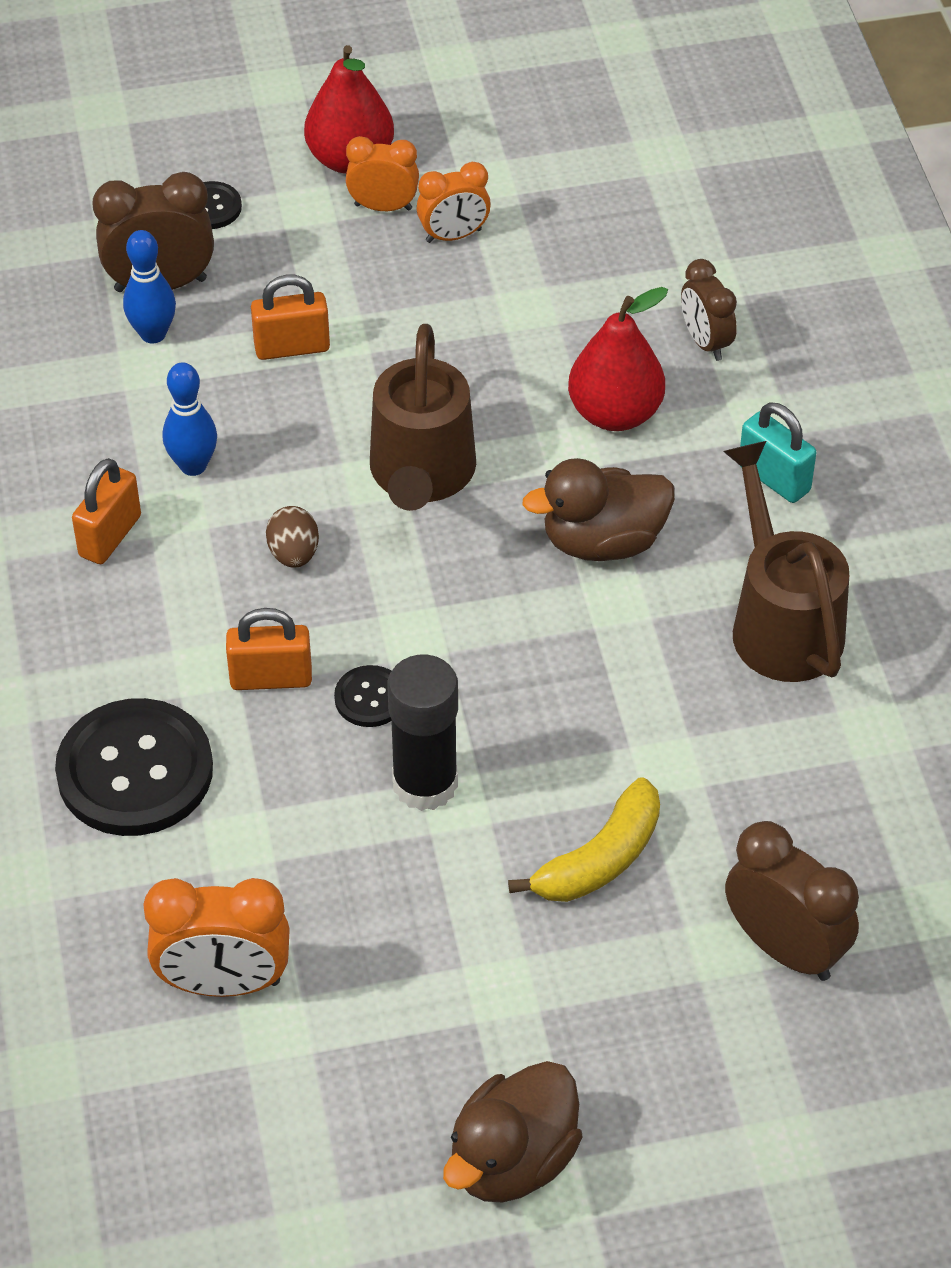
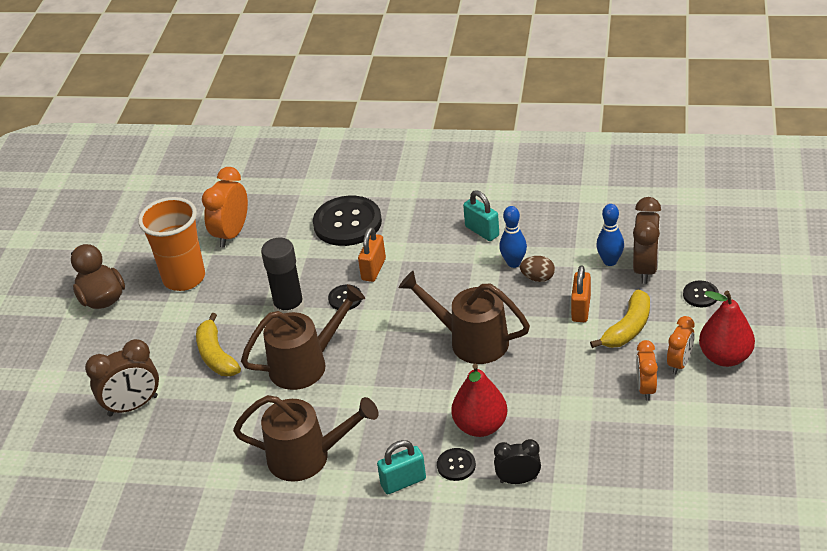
camera: 115 degrees right, 10 degrees down
orange padlock [72,458,141,564] -> turquoise padlock [463,190,499,241]
brown egg [266,506,319,568] -> brown egg moved to [520,256,555,282]
brown duck [522,458,675,561] -> none
brown clock [681,259,737,361] -> black clock [494,439,541,484]
none -> orange cup [138,197,205,291]
none -> brown watering can [241,284,365,390]
none -> black button [437,448,476,481]
none -> yellow banana [590,290,650,348]

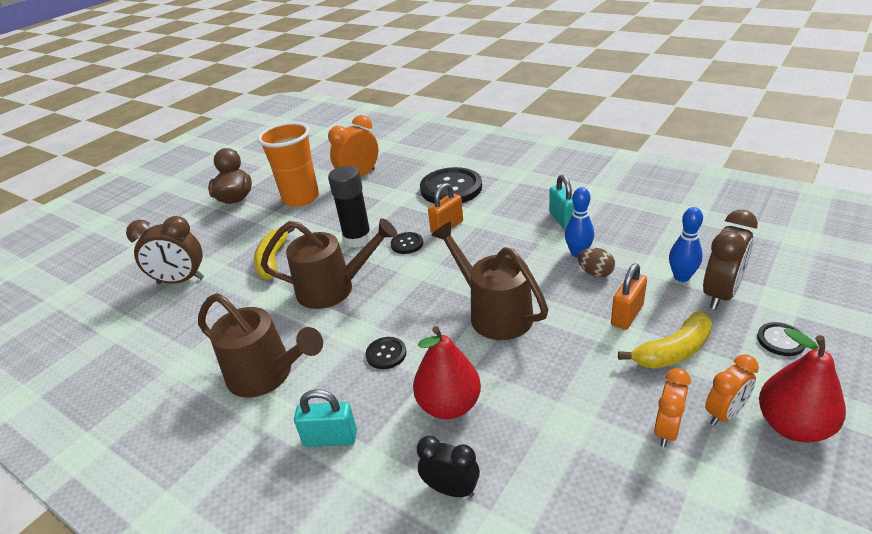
camera: 25 degrees right, 5 degrees down
black button [437,448,476,481] -> black button moved to [366,337,406,369]

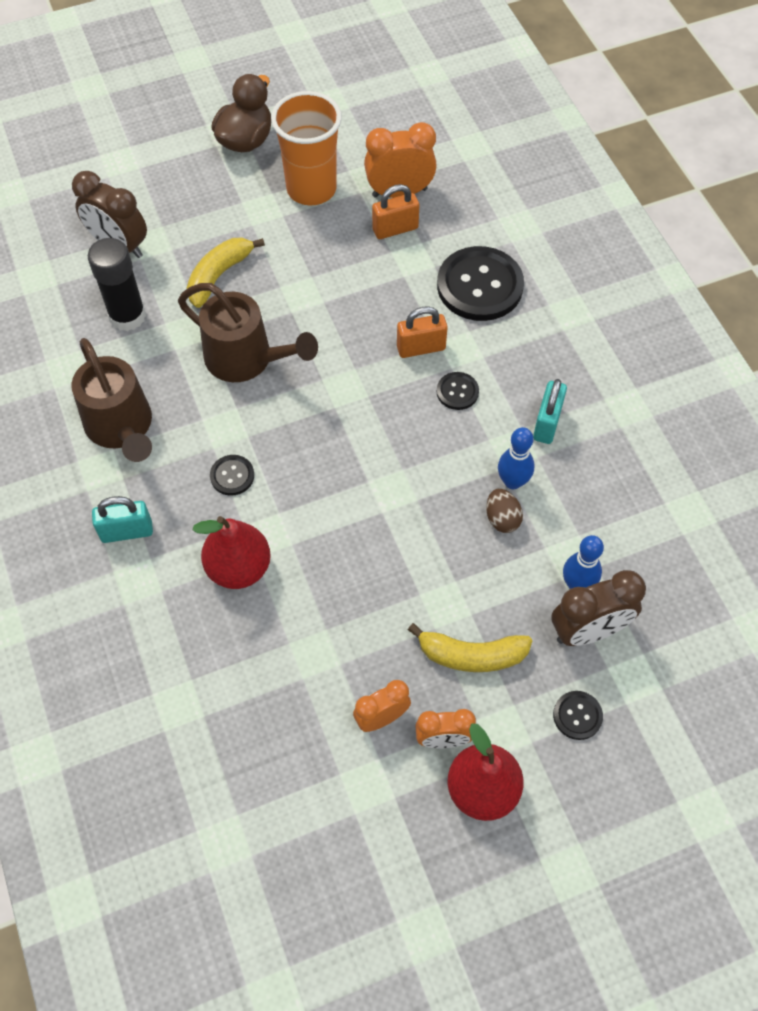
camera: 30 degrees right, 25 degrees up
turquoise padlock [294,389,357,447] -> turquoise padlock turned 45 degrees counterclockwise [92,496,153,543]
black glue stick [328,166,372,248] -> black glue stick moved to [88,238,146,331]
black button [391,232,423,254] -> black button moved to [437,372,479,410]
black clock [417,436,480,497] -> none
brown watering can [431,222,548,340] -> none
orange padlock [611,263,647,330] -> orange padlock moved to [372,184,419,239]

